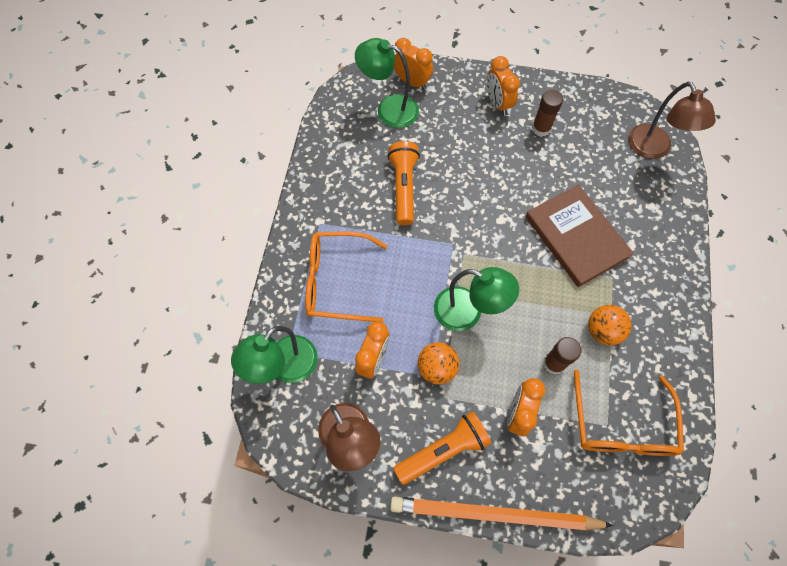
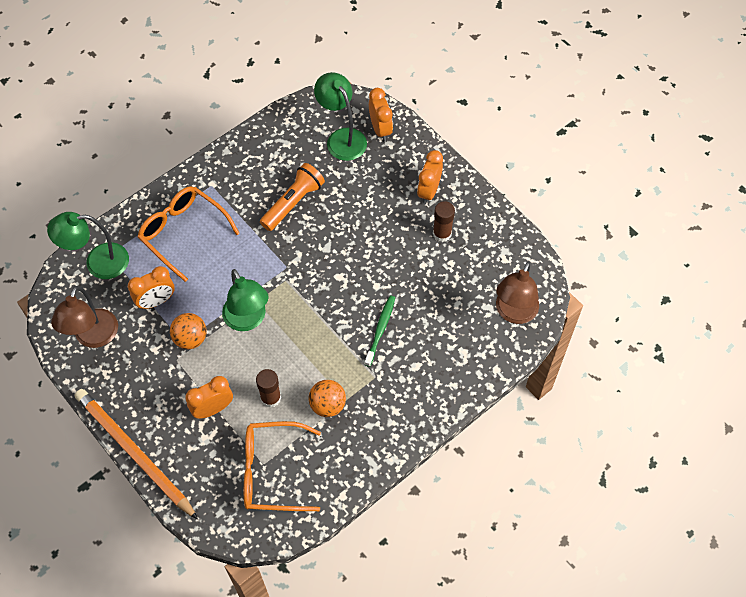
camera: 40 degrees right, 5 degrees down
orange flashlight [393,411,491,485] -> none
brown book [525,184,634,287] -> green toothbrush [364,296,395,367]
orange glasses [574,370,684,456] -> orange glasses turned 45 degrees clockwise [244,421,321,511]

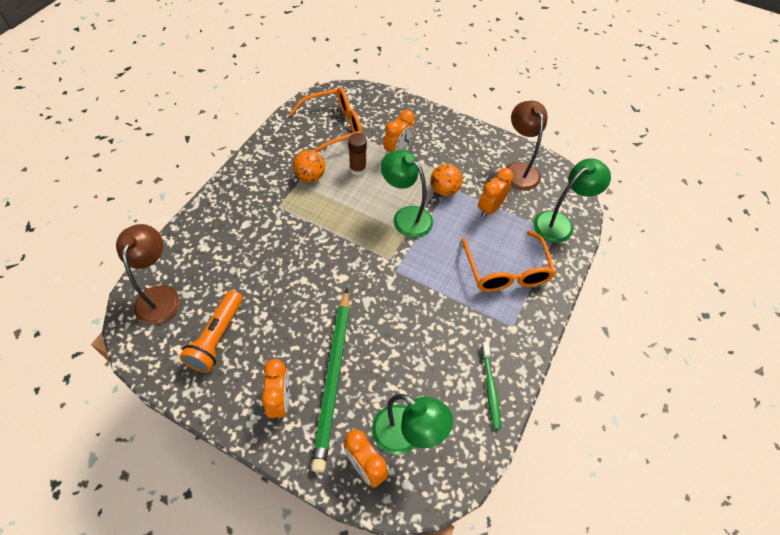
camera: 155 degrees right, 5 degrees down
orange pencil [75,389,198,520] -> none
orange glasses [138,186,240,282] -> orange glasses turned 60 degrees clockwise [462,231,556,292]
orange flashlight [260,163,325,231] -> orange flashlight moved to [179,290,243,373]
green toothbrush [364,296,395,367] -> green toothbrush moved to [481,342,501,429]
brown glue stick [433,201,455,242] -> none
none -> green pencil [311,289,350,473]

